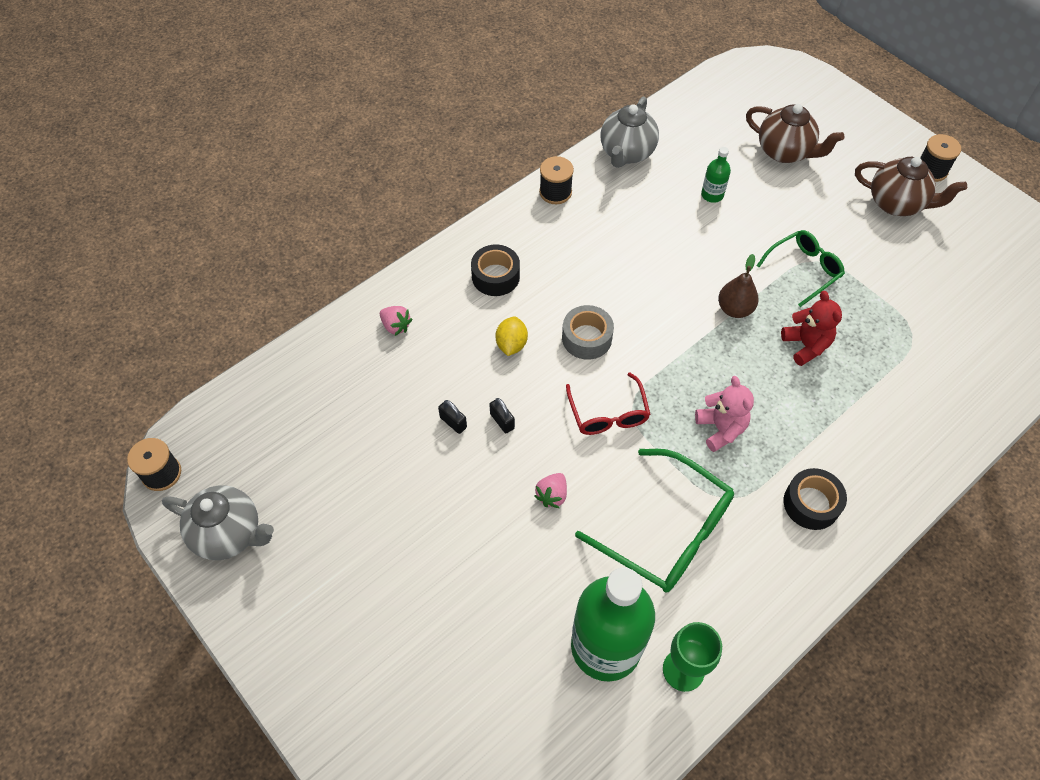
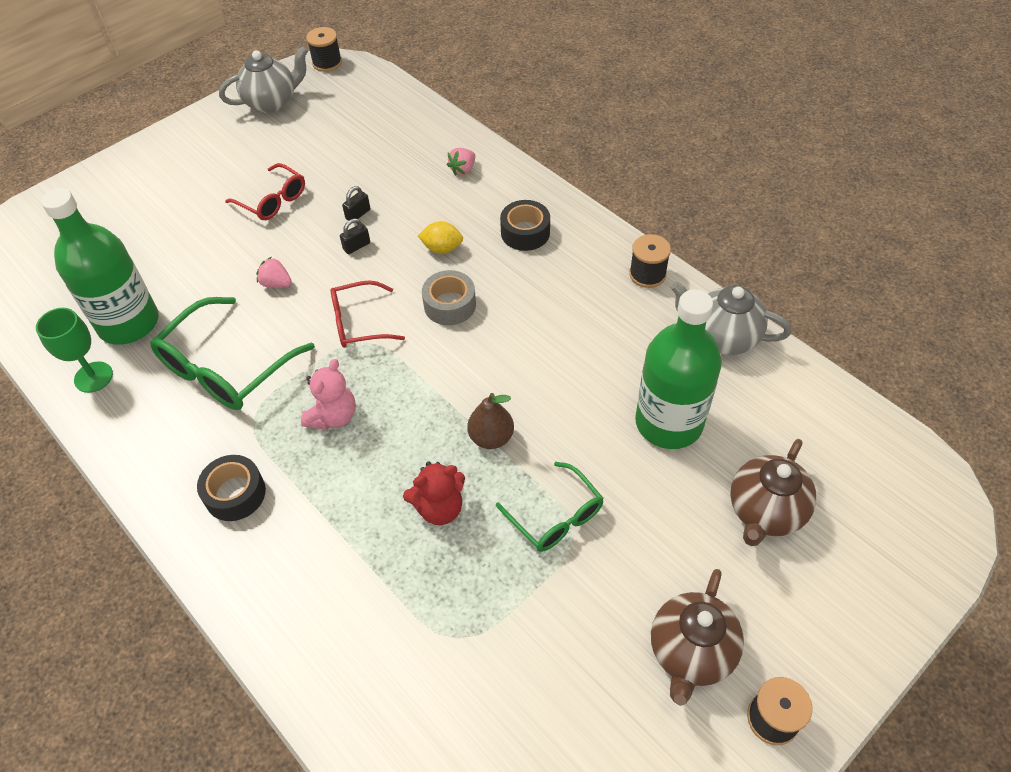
camera: 90 degrees right, 5 degrees down
grey teapot [162,485,274,560] -> grey teapot turned 135 degrees counterclockwise [219,46,308,113]
pink teddy bear [695,376,754,452] -> pink teddy bear turned 45 degrees counterclockwise [301,359,356,430]
green bottle [701,147,731,203] -> green bottle [635,289,722,449], size x2.35
none -> red glasses [225,163,305,220]

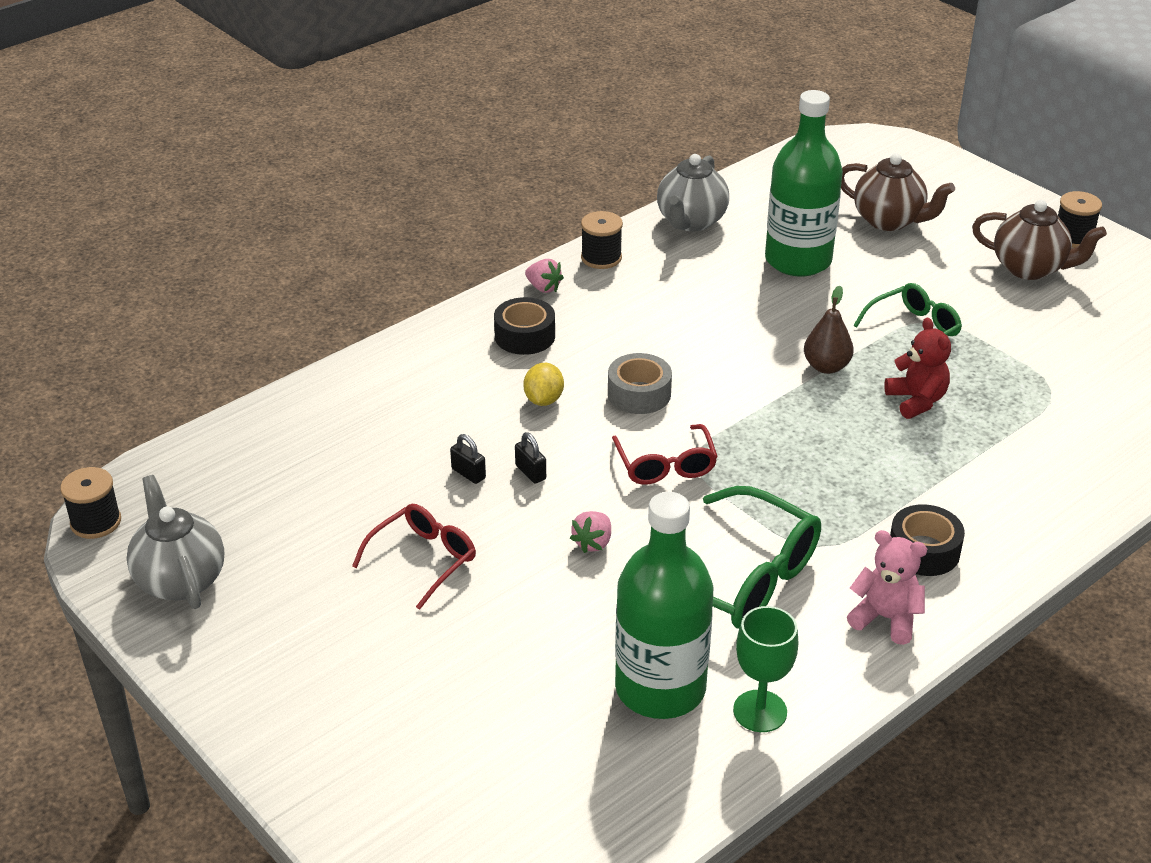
camera: 90 degrees left, 15 degrees down
pink teddy bear [301,359,356,430] -> pink teddy bear moved to [847,530,927,645]
pink strawberry [447,148,475,176] -> pink strawberry moved to [525,259,564,293]

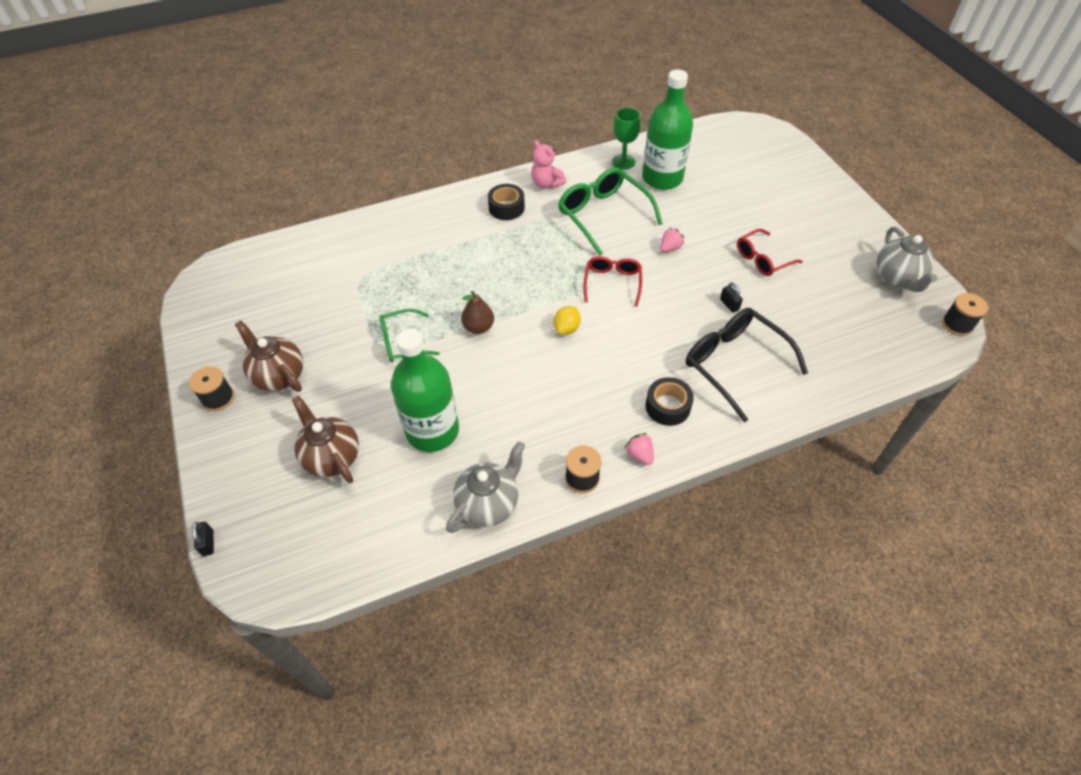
camera: 160 degrees left, 15 degrees up
black padlock [515,432,546,484] -> black padlock moved to [192,522,214,556]
yellow lemon [523,363,564,406] -> yellow lemon moved to [554,306,581,335]
grey tape [608,353,672,414] -> none
red teddy bear [884,317,951,419] -> none
none -> black glasses [686,308,808,422]

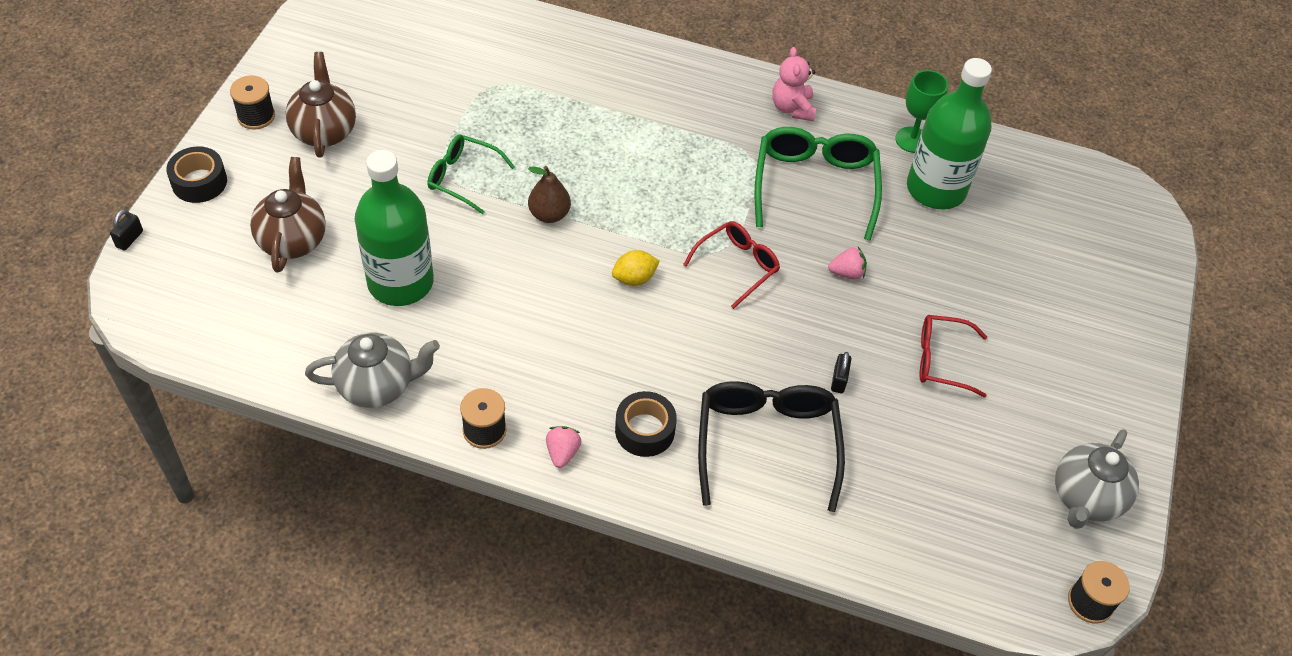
camera: 35 degrees right, 0 degrees up
black tape [488,184,525,220] -> black tape moved to [166,146,227,203]

